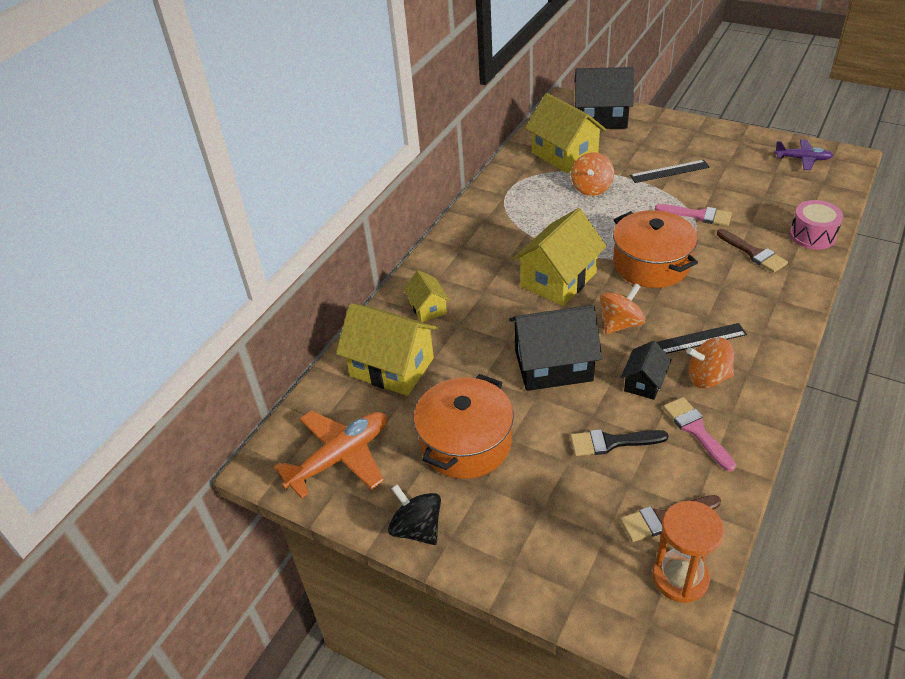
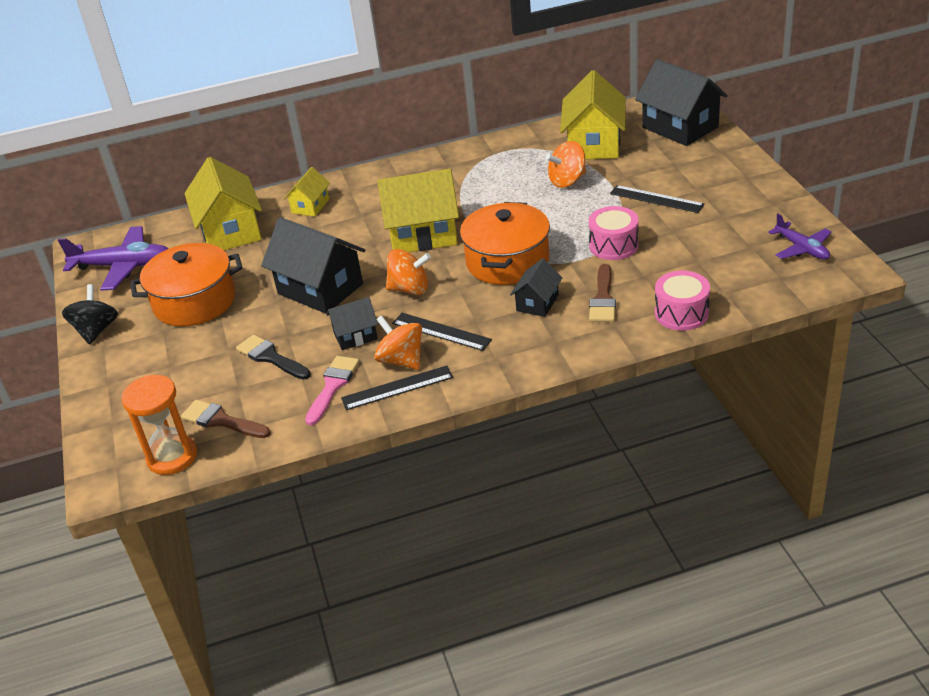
camera: 45 degrees right, 5 degrees down
orange plane [273,410,387,498] -> purple plane [58,226,168,290]
pink brush [655,204,732,226] -> pink drum [588,206,639,260]
none -> black ruler [341,366,453,410]
none -> black house [510,258,562,317]

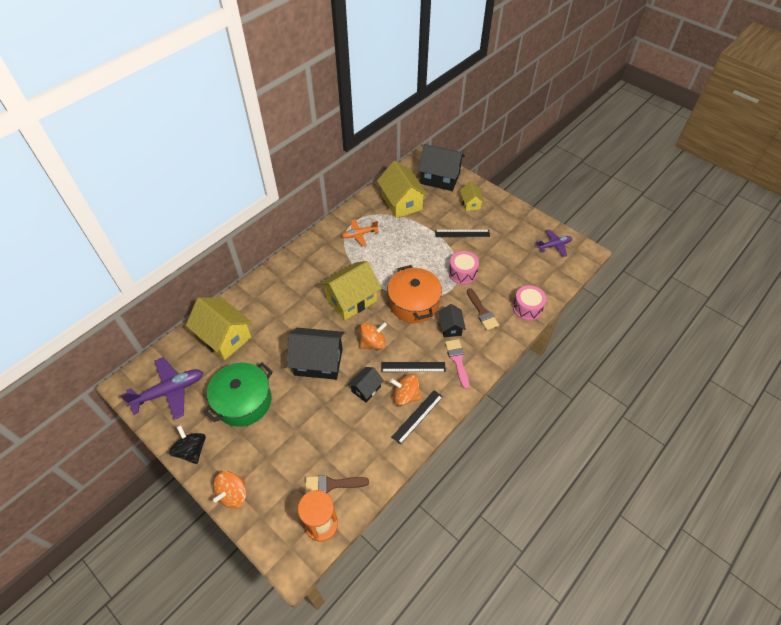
camera: 35 degrees left, 15 degrees up
orange pot [130,243,243,327] -> green pot [204,362,273,427]
black brush [236,335,311,380] -> none
yellow house [284,167,330,216] -> yellow house moved to [460,182,484,211]
pink brush [305,356,359,426] -> pink brush moved to [445,339,470,389]
orange spinning top [546,141,586,188] -> orange spinning top moved to [213,471,246,508]
purple plane [768,214,832,260] -> purple plane turned 45 degrees counterclockwise [536,229,572,257]
none -> orange plane [342,219,379,246]

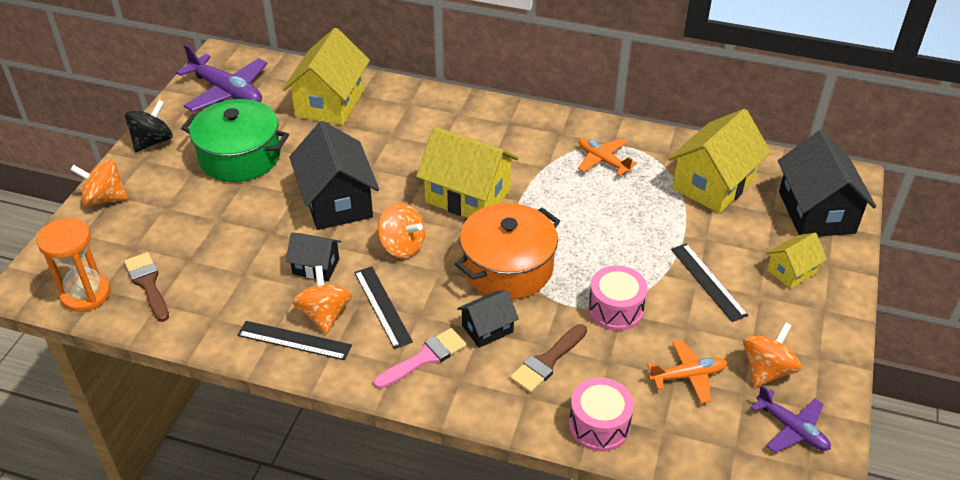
camera: 65 degrees right, 10 degrees down
none -> orange plane [647,339,727,404]
none -> orange spinning top [743,322,802,387]

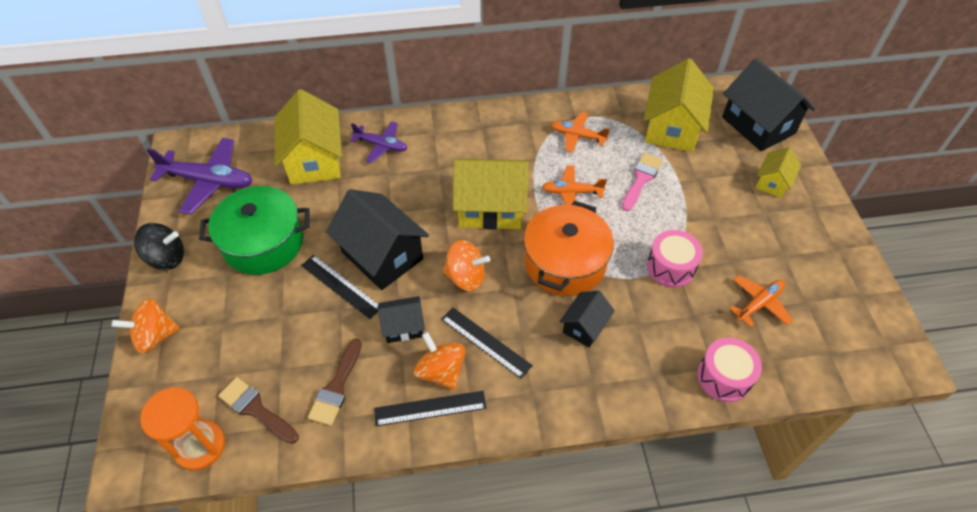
camera: 25 degrees left, 10 degrees up
black spinning top [125,100,173,152] -> black spinning top turned 75 degrees clockwise [134,223,184,270]
pink brush [374,328,467,389] -> pink brush moved to [622,153,663,211]
brown brush [510,324,587,393] -> brown brush moved to [308,338,362,426]
black ruler [671,243,748,322] -> black ruler moved to [301,255,378,319]
orange spinning top [743,322,802,387] -> none
purple plane [751,385,831,453] -> purple plane moved to [350,122,407,163]
none -> orange plane [542,165,607,205]

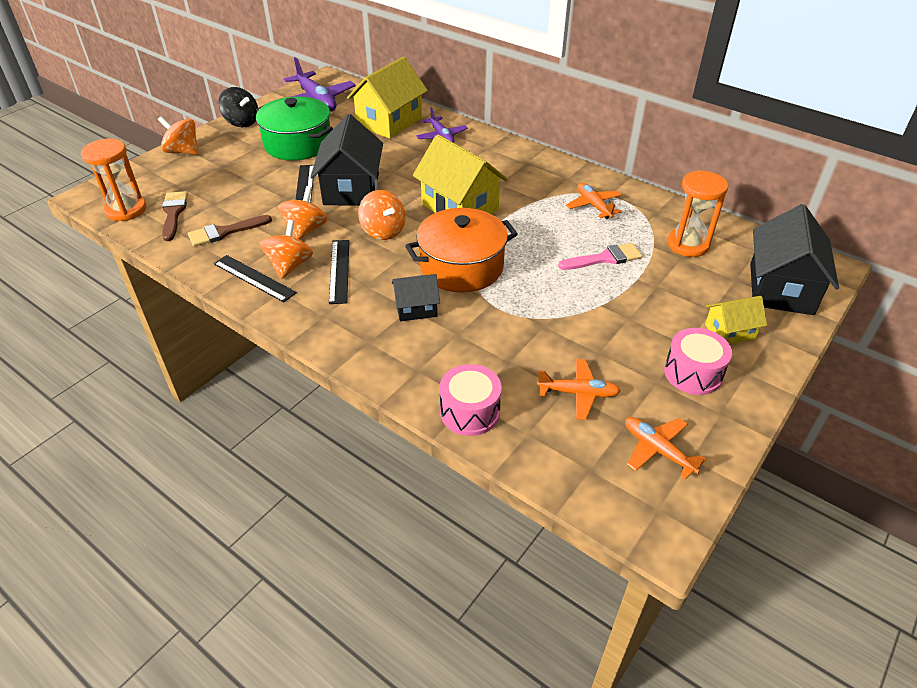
camera: 45 degrees right, 10 degrees down
black house [378,296,425,343] -> orange spinning top [278,186,328,240]
orange plane [542,165,607,205] -> orange plane moved to [625,417,706,480]
yellow house [643,58,714,152] -> orange hourglass [667,170,728,257]
pink drum [647,230,703,288] -> pink drum moved to [664,328,732,395]

